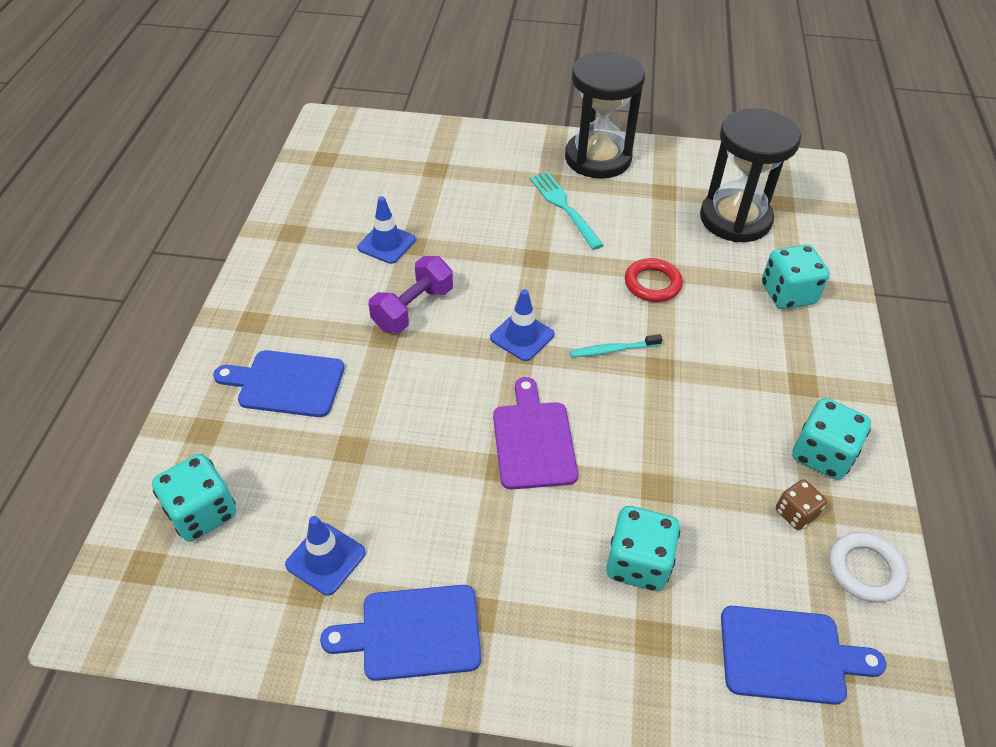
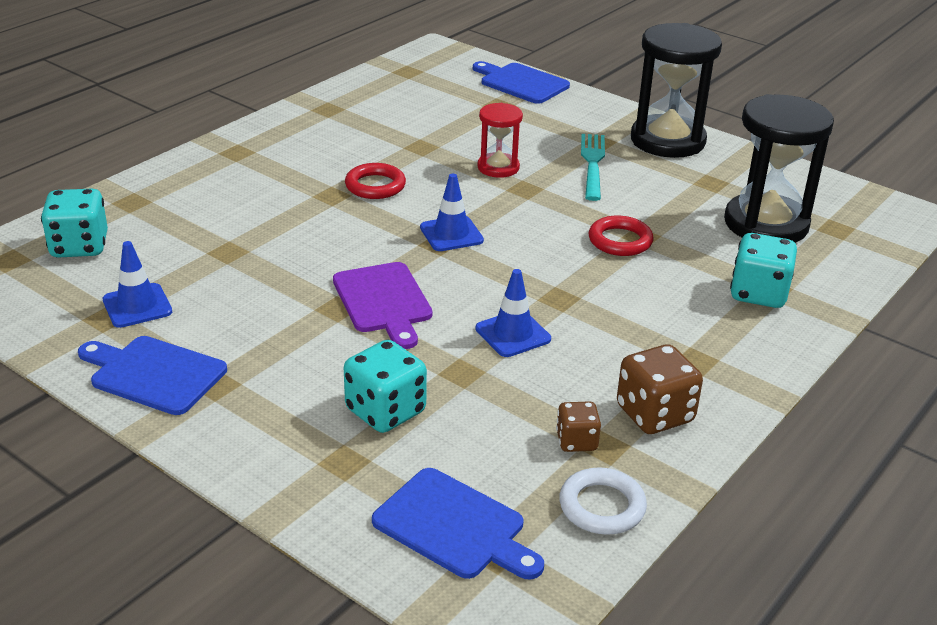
camera: 30 degrees right, 15 degrees down
blue cutting board [213,350,345,417] -> blue cutting board moved to [473,61,570,104]
blue traffic cone [357,196,416,264] -> blue traffic cone moved to [475,269,551,357]
purple dumbbell [369,256,453,333] -> red ring [345,163,406,199]
purple cutting board [493,377,578,490] -> purple cutting board turned 135 degrees clockwise [333,262,432,349]
turquoise toothbrush [570,334,662,357] -> none
turquoise dice [792,398,871,480] -> brown dice [617,344,703,434]
none -> red hourglass [477,103,523,178]

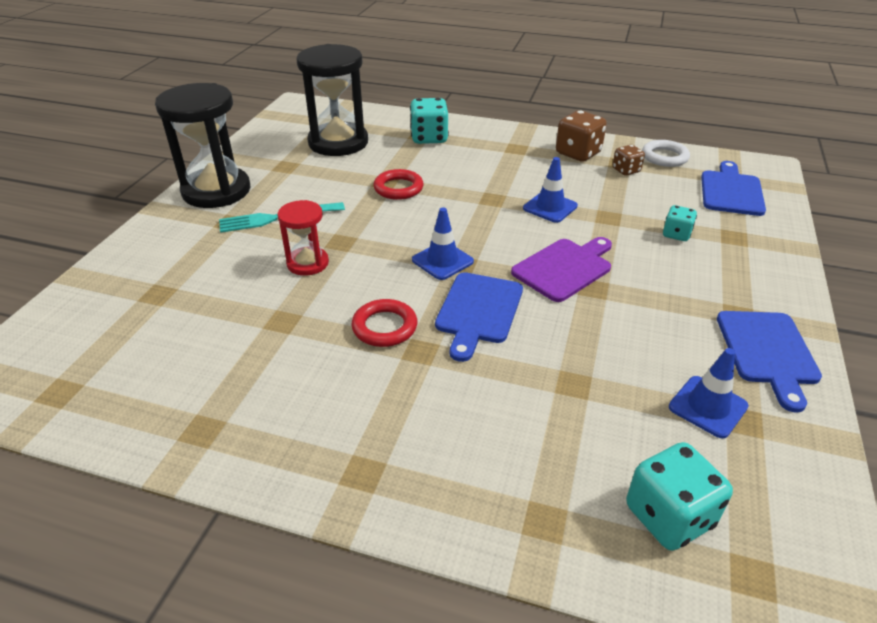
camera: 110 degrees left, 5 degrees up
turquoise dice [344,340,427,433] -> turquoise dice [663,205,697,241], size x0.59
blue cutting board [473,61,570,104] -> blue cutting board moved to [435,272,523,362]

